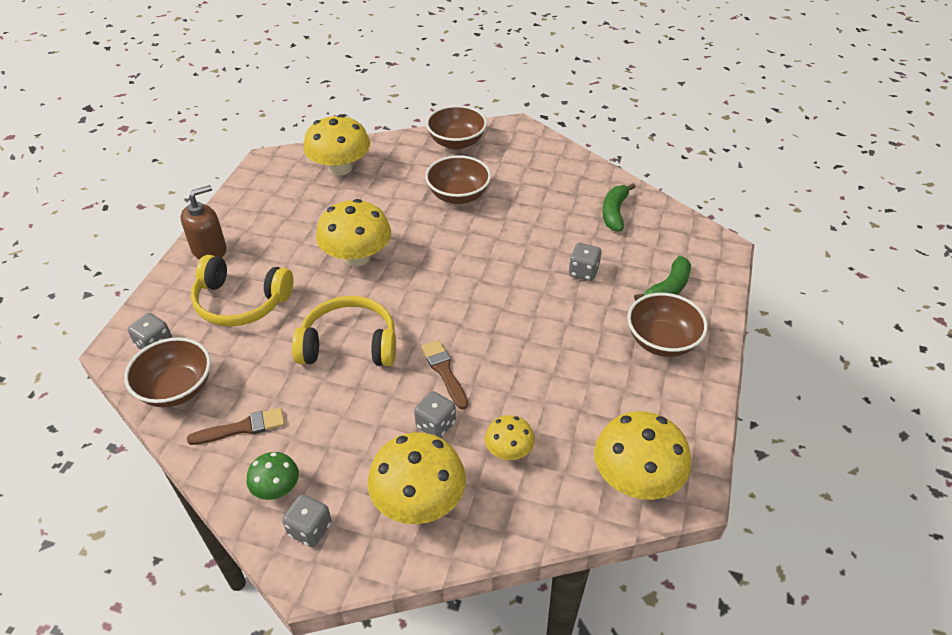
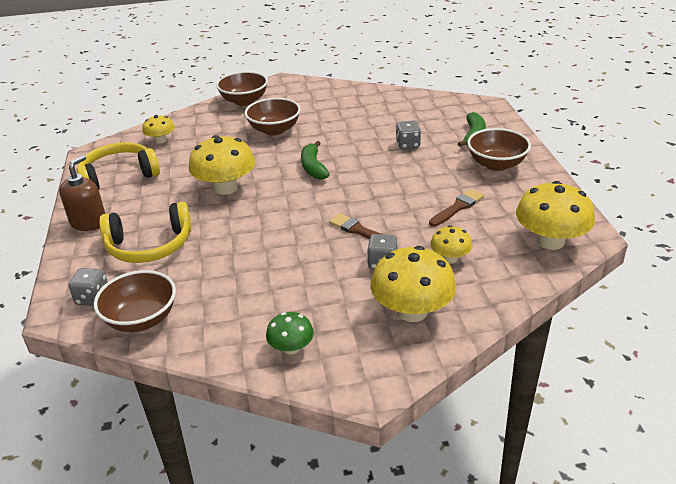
camera: 25 degrees left, 10 degrees down
brown brush [187,408,285,445] -> brown brush moved to [429,189,484,227]
grey dice [282,494,332,547] -> none
yellow headphones [292,296,396,366] -> yellow headphones moved to [76,142,160,189]
yellow mushroom [303,114,370,176] -> yellow mushroom [142,115,175,143], size x0.54
green banana [602,183,636,232] -> green banana moved to [301,141,330,180]

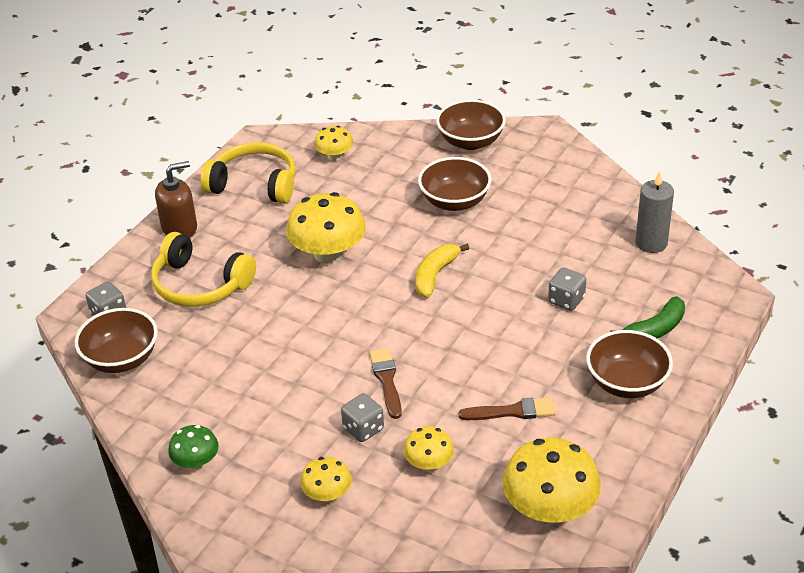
camera: 40 degrees right, 5 degrees up
green banana [301,141,330,180] -> yellow banana [415,244,469,297]
yellow mushroom [371,246,456,322] -> yellow mushroom [300,457,352,502], size x0.54
none -> grey candle [635,171,674,253]

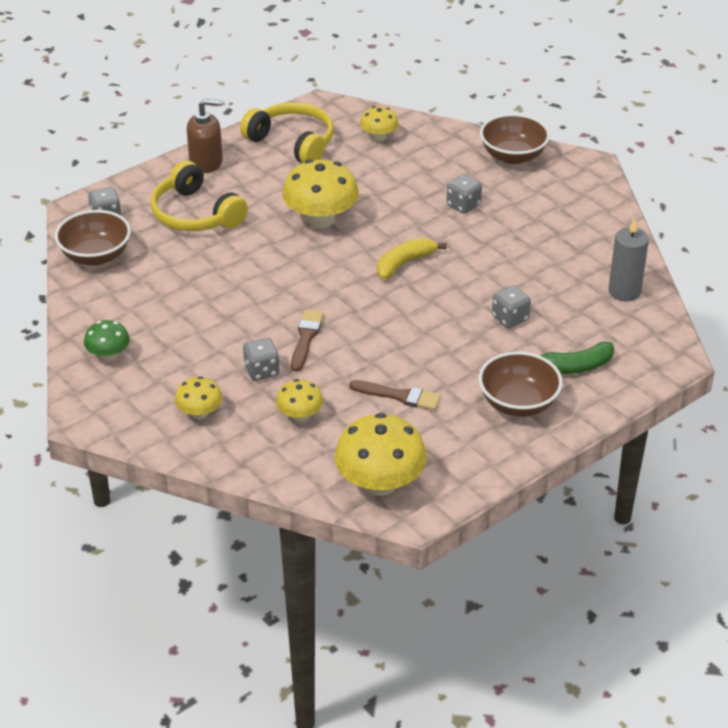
camera: 20 degrees right, 0 degrees up
brown bowl [418,157,491,211] -> grey dice [446,174,482,214]

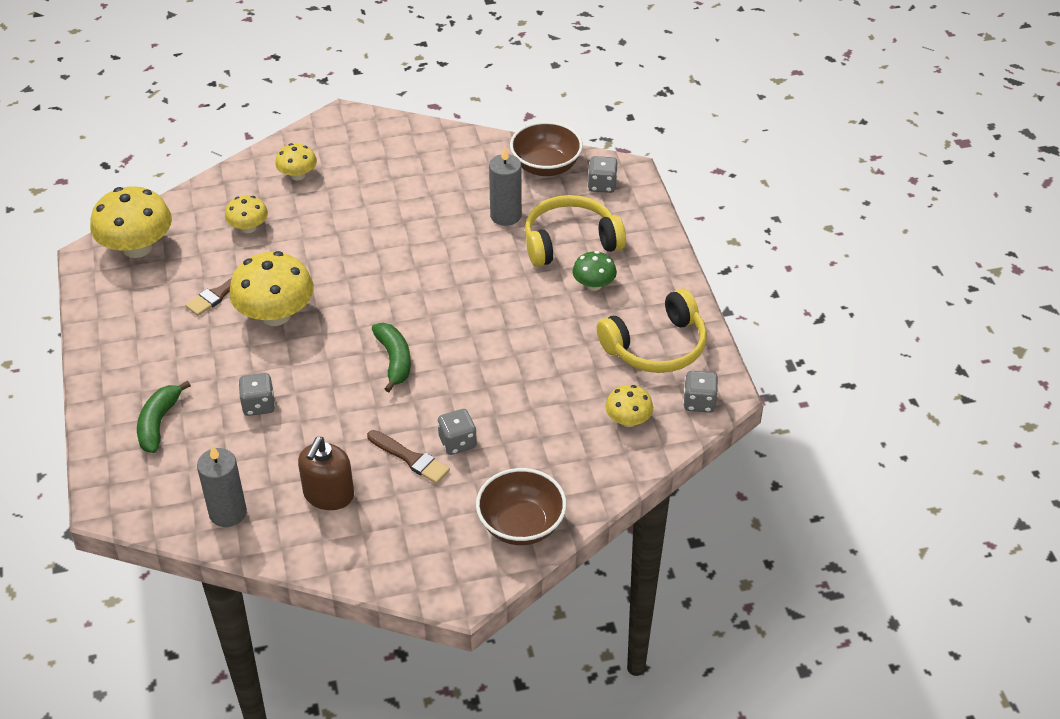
camera: 115 degrees right, 5 degrees up
green mushroom [84,320,130,361] -> green mushroom moved to [573,251,617,291]
brown soap dispenser [187,99,223,173] -> brown soap dispenser moved to [298,437,354,510]
grey dice [243,338,280,381] -> grey dice moved to [683,371,718,413]
yellow mushroom [282,159,359,228] -> yellow mushroom moved to [229,251,314,326]
brown brush [291,309,324,372] -> brown brush moved to [367,430,450,484]
yellow banana [377,238,447,279] -> green banana [372,323,411,392]
brown bowl [478,351,563,417] -> none
none -> grey candle [489,147,522,226]

